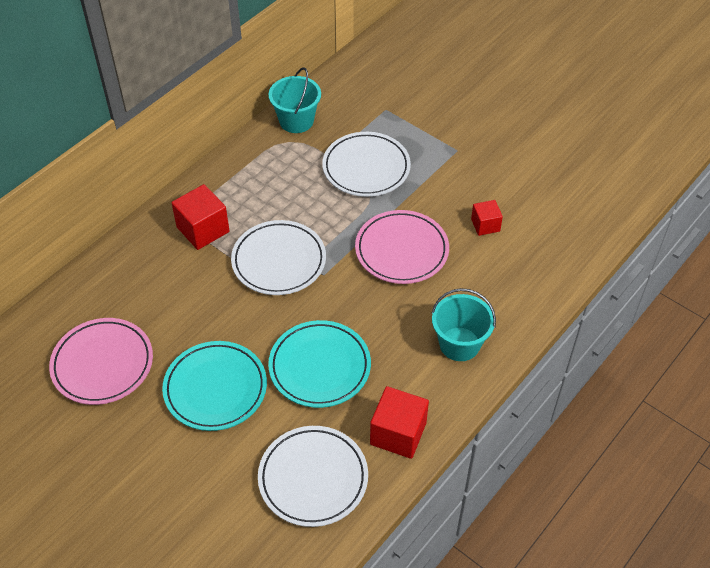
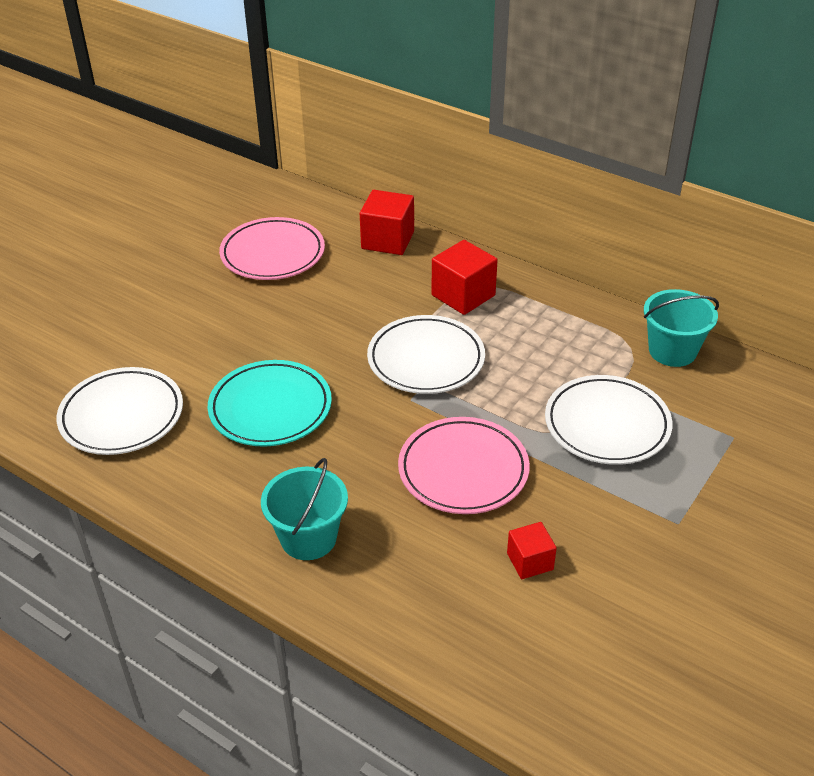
camera: 85 degrees right, 10 degrees down
turquoise plate [162,341,267,431] -> none
red cube [370,386,429,459] -> red cube moved to [360,190,414,255]

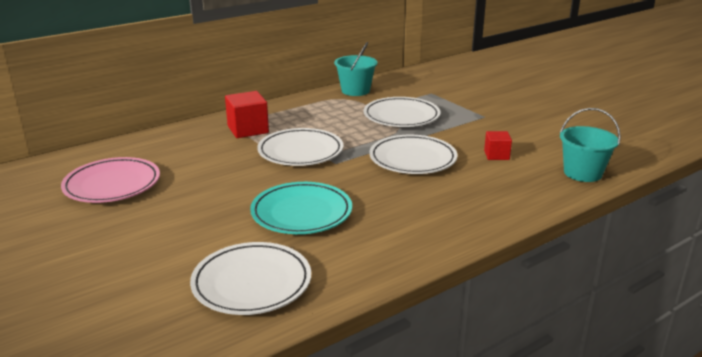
camera: 70 degrees left, 15 degrees down
turquoise bucket [261,458,348,560] -> turquoise bucket moved to [560,108,621,182]
red cube [360,190,414,255] -> none
pink plate [398,417,530,514] -> white plate [369,135,457,174]

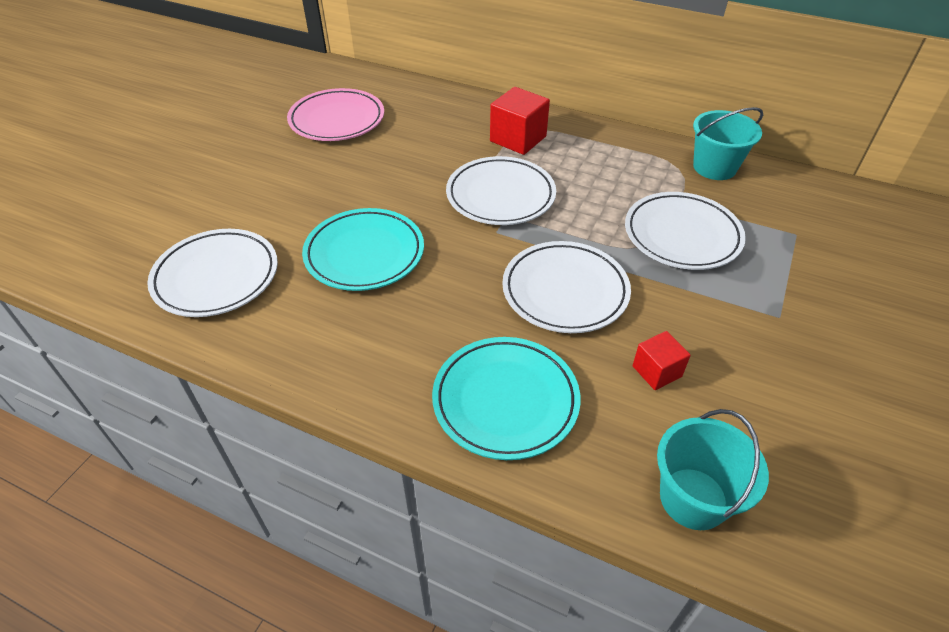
camera: 60 degrees right, 20 degrees up
none -> turquoise plate [432,337,581,460]

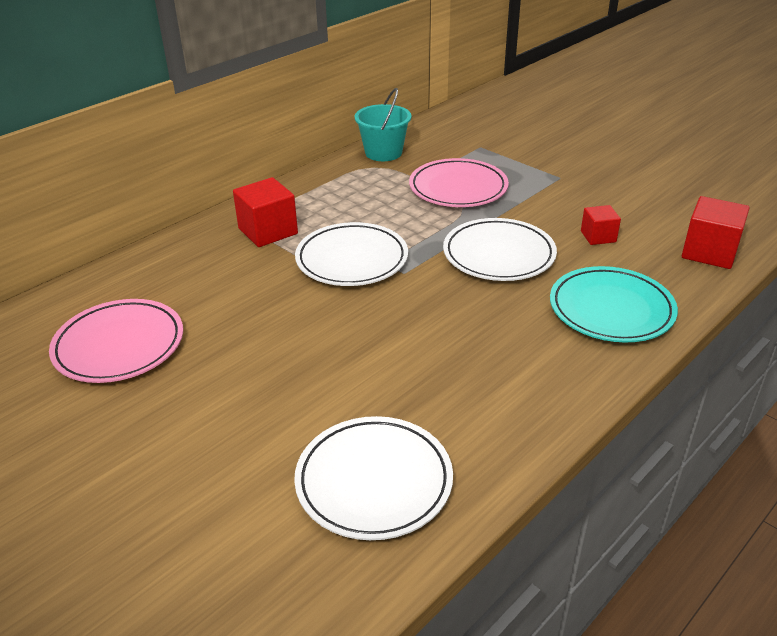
camera: 70 degrees left, 10 degrees down
turquoise plate [302,208,424,291] -> none
white plate [625,192,746,270] -> pink plate [409,158,509,207]
turquoise bucket [657,409,769,530] -> red cube [682,196,750,269]

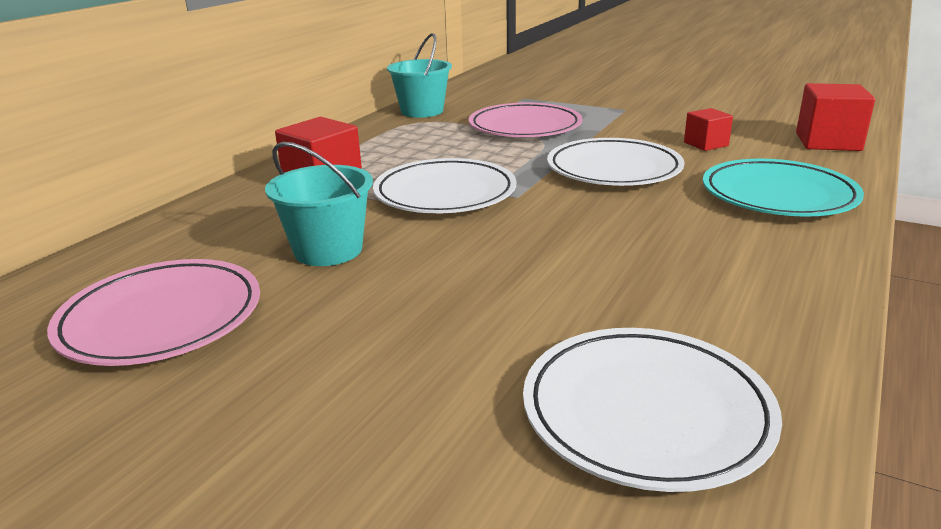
camera: 15 degrees left, 10 degrees down
none -> turquoise bucket [265,142,373,266]

